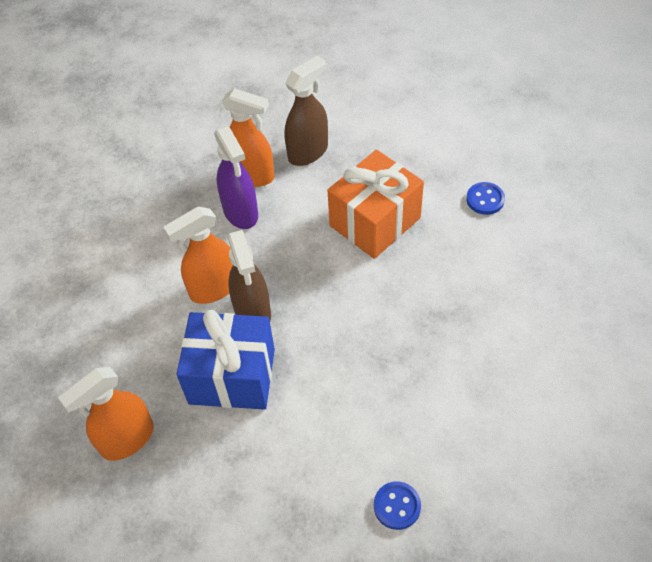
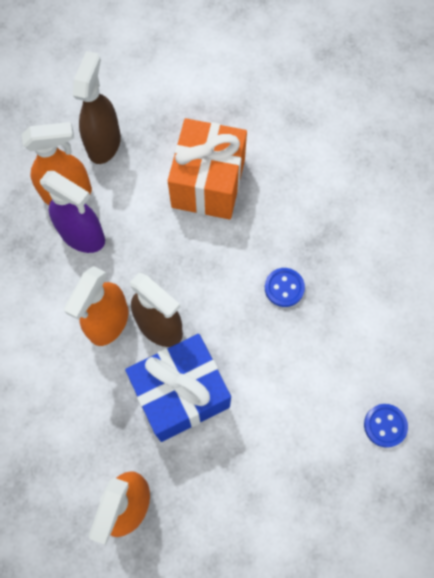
camera: 35 degrees left, 15 degrees up
blue button [466,182,505,215] -> blue button moved to [265,268,305,307]

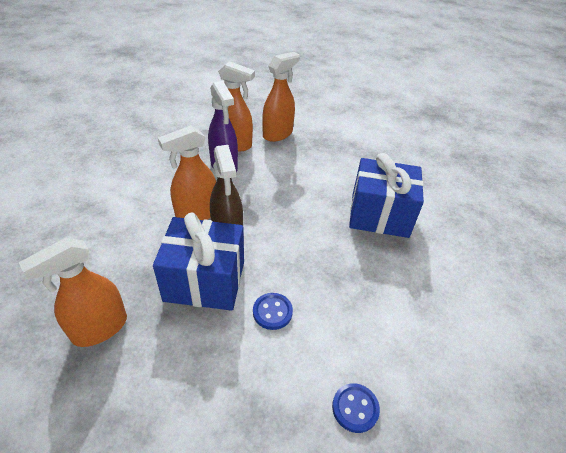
camera: 30 degrees right, 25 degrees down
brown spray bottle [73,51,121,164] -> orange spray bottle [262,52,300,142]
orange gift [168,118,247,220] -> none
blue button [265,268,305,307] -> blue button moved to [253,293,293,330]
none -> blue gift [349,153,424,238]

